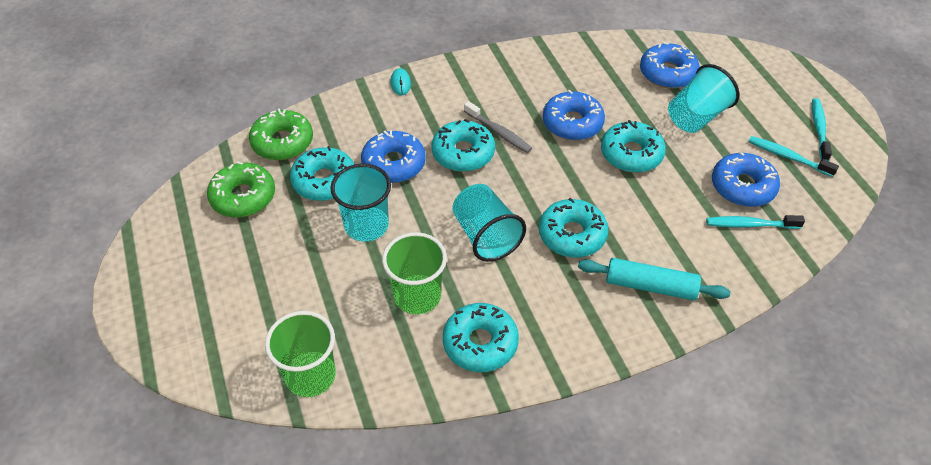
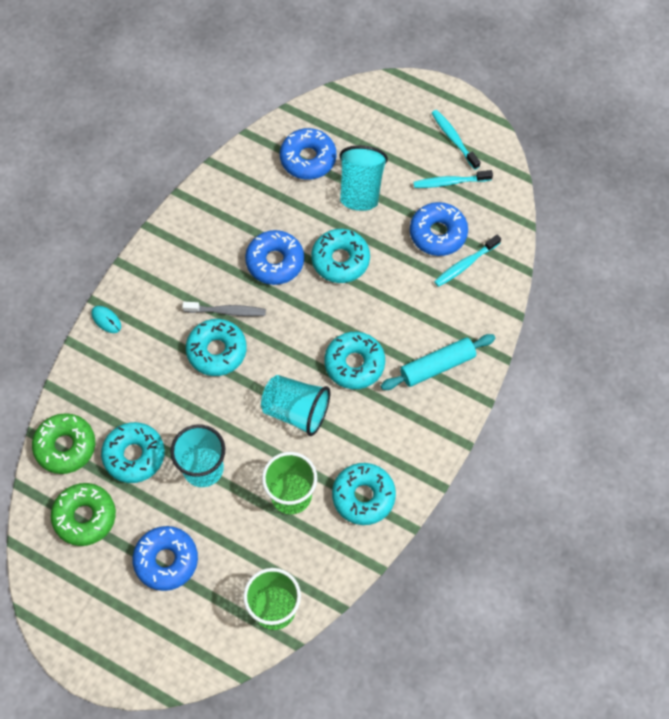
camera: 40 degrees left, 15 degrees up
blue donut [361,130,426,183] -> blue donut moved to [132,526,198,591]

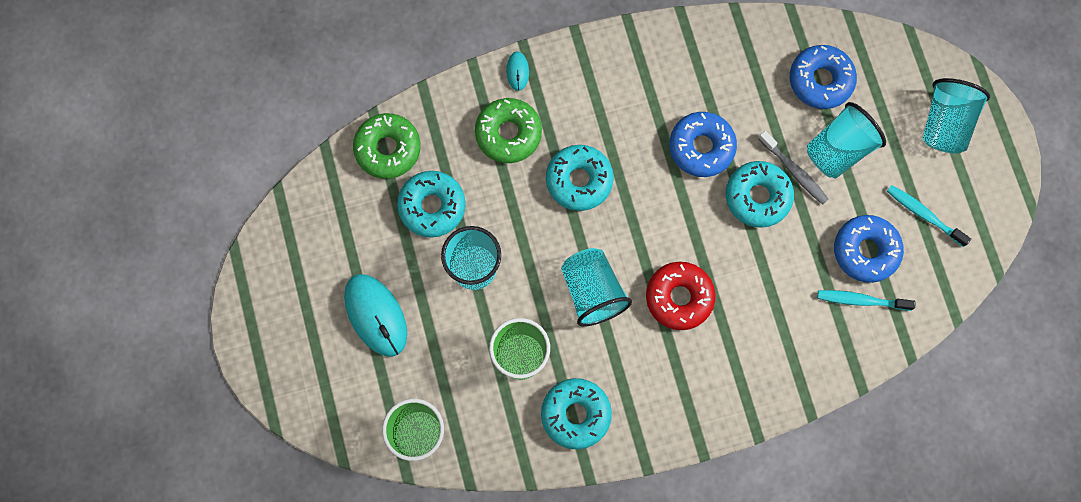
camera: 45 degrees right, 10 degrees up
green donut [51,483,116,546] -> green donut moved to [475,98,542,163]
blue donut [132,526,198,591] -> turquoise mouse [344,274,407,357]
grey toothbrush [182,302,266,316] -> grey toothbrush moved to [758,131,829,205]
turquoise donut [324,332,385,389] -> red donut [646,262,716,330]
turquoise rolling pin [381,334,495,390] -> none
turquoise toothbrush [432,110,481,170] -> none
none -> turquoise cup [923,78,990,154]

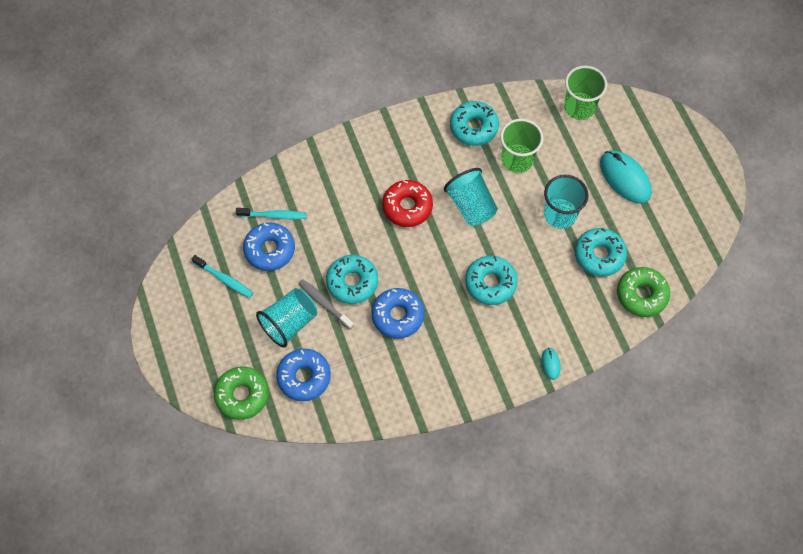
camera: 175 degrees right, 10 degrees down
green donut [475,98,542,163] -> green donut moved to [214,366,269,420]
turquoise cup [923,78,990,154] -> none

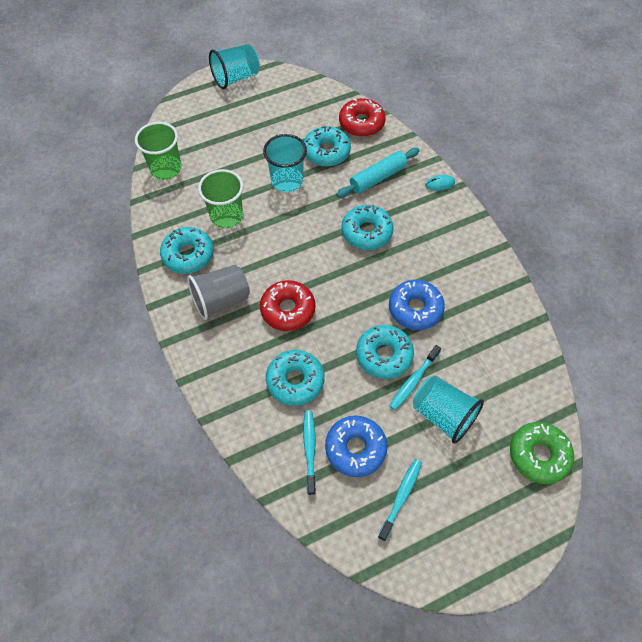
camera: 95 degrees left, 5 degrees down
blue donut [276,349,331,401] -> none
grey toothbrush [298,279,354,330] -> turquoise toothbrush [389,345,441,410]
turquoise cup [444,168,498,226] -> turquoise cup moved to [209,44,260,89]
turquoise mouse [600,151,652,204] -> none
green donut [617,267,670,317] -> red donut [339,98,386,137]
none -> grey cup [187,265,250,320]
none -> turquoise donut [266,350,324,406]
none -> turquoise rolling pin [336,148,420,197]

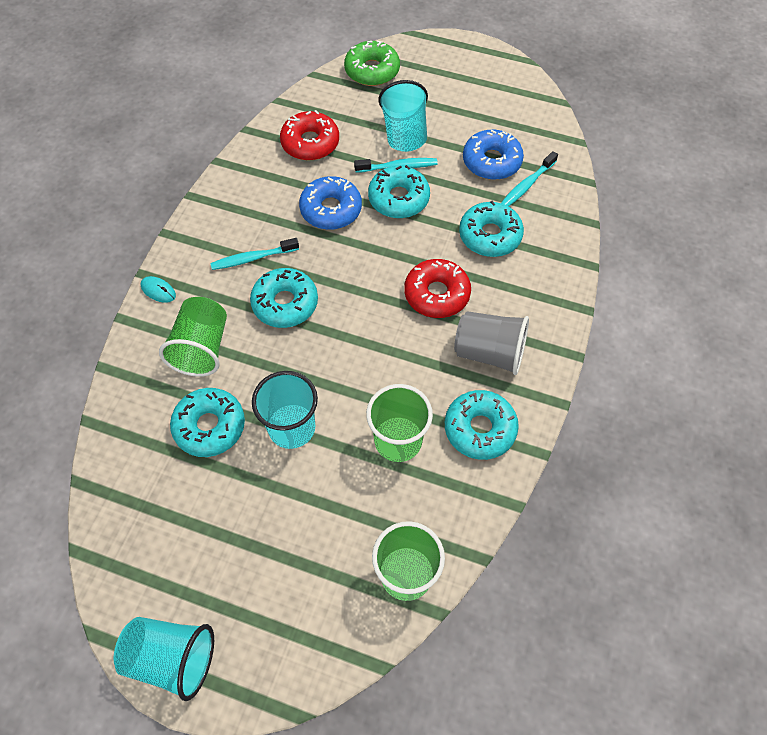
camera: 135 degrees left, 0 degrees up
turquoise rolling pin [336,148,420,197] -> green cup [159,297,227,377]
red donut [339,98,386,137] -> red donut moved to [280,110,339,160]
turquoise toothbrush [378,459,422,541] -> turquoise toothbrush moved to [210,238,299,270]

